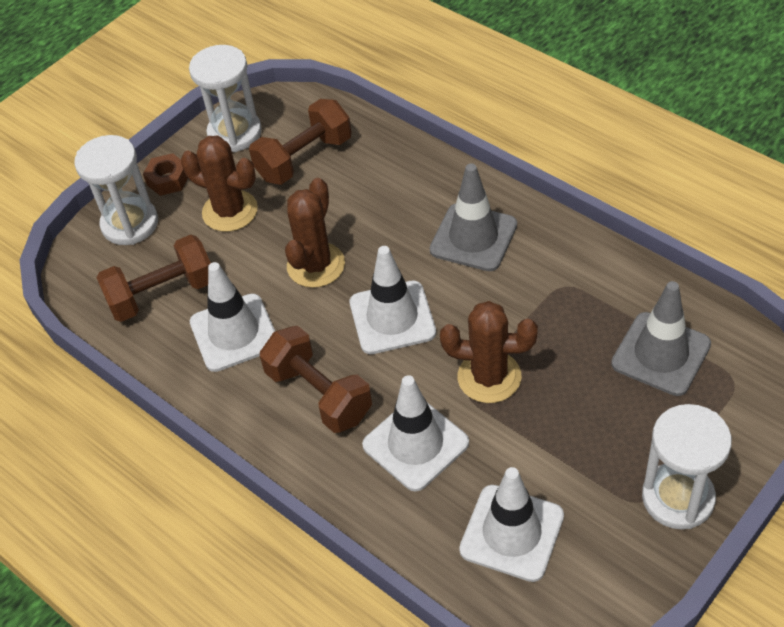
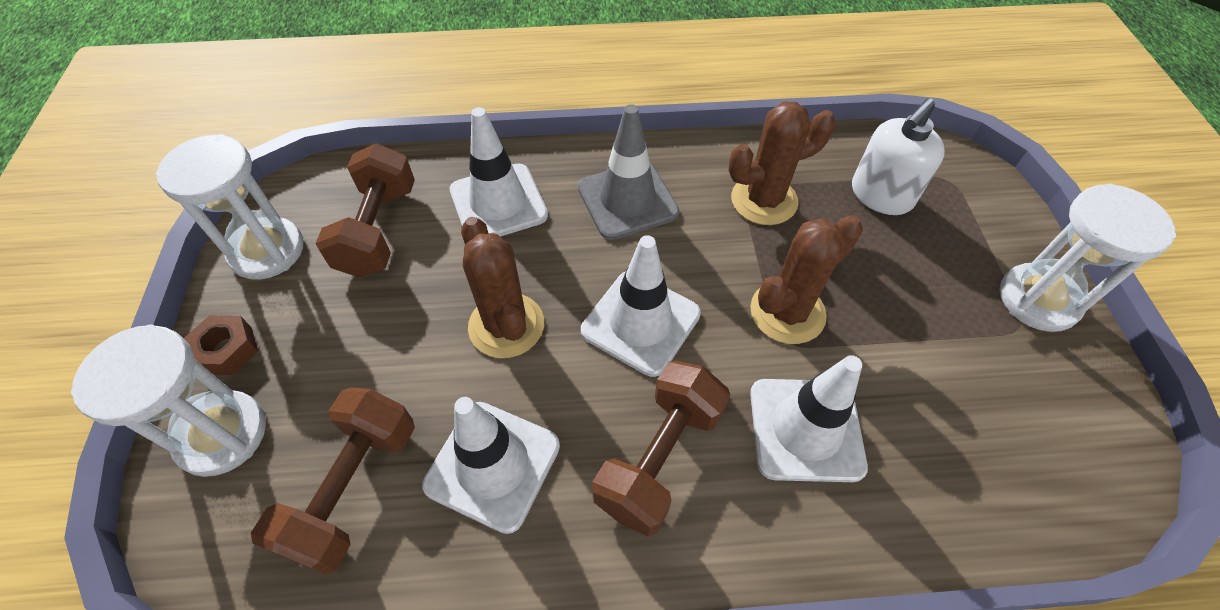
camera: 50 degrees left, 5 degrees up
brown cactus [181,136,258,232] -> brown cactus moved to [728,101,836,225]
brown dumbbell [260,326,372,433] -> brown dumbbell turned 60 degrees counterclockwise [592,361,730,536]
white traffic cone [459,467,564,582] -> white traffic cone moved to [450,107,548,236]
grey traffic cone [611,281,711,396] -> white soap dispenser [852,98,945,215]

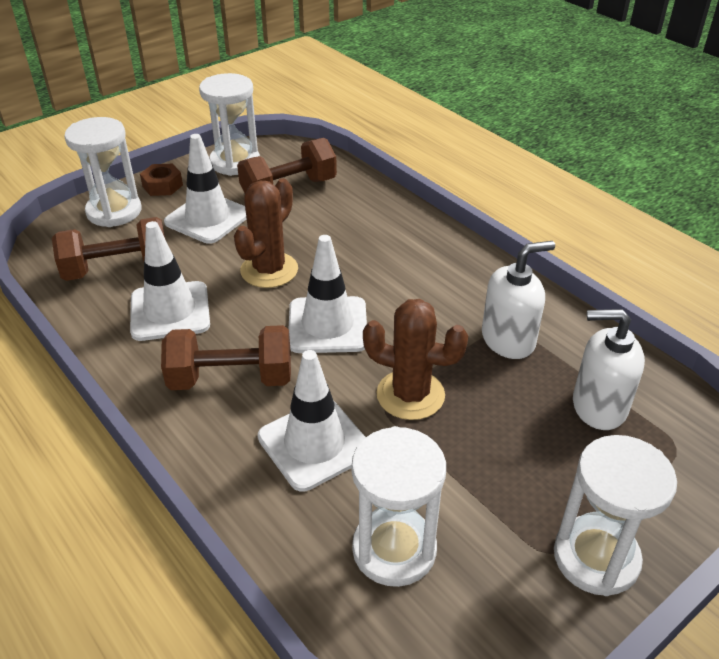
camera: 55 degrees right, 15 degrees down
white traffic cone [450,107,548,236] -> white traffic cone moved to [164,134,247,244]
grey traffic cone [578,104,679,240] -> none
brown cactus [728,101,836,225] -> white soap dispenser [482,241,555,359]
none -> white hourglass [352,426,446,587]

